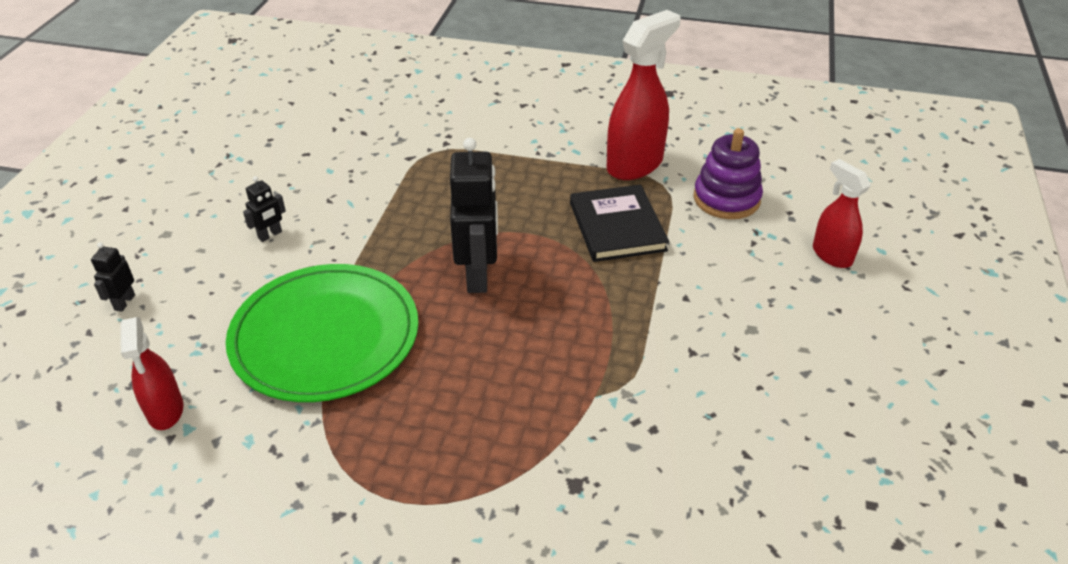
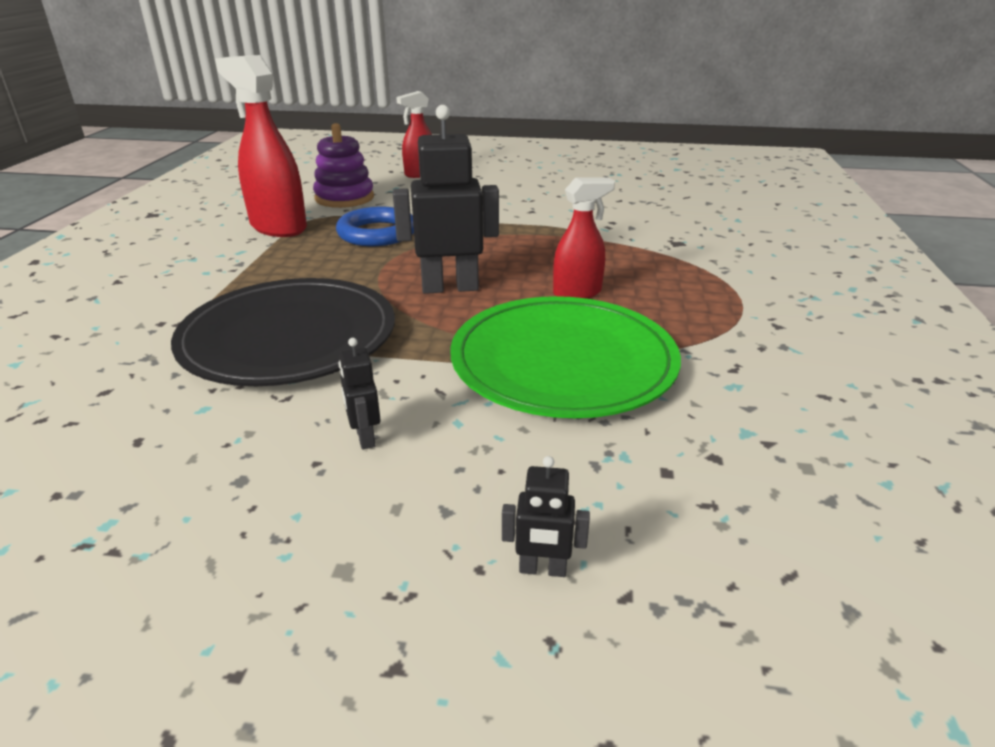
camera: 95 degrees left, 10 degrees down
red spray bottle [120,317,184,430] -> red spray bottle moved to [553,177,615,299]
black robot [243,176,286,242] -> black robot turned 150 degrees counterclockwise [339,338,381,450]
black book [570,184,669,262] -> blue ring [336,207,414,246]
none -> black plate [171,278,395,386]

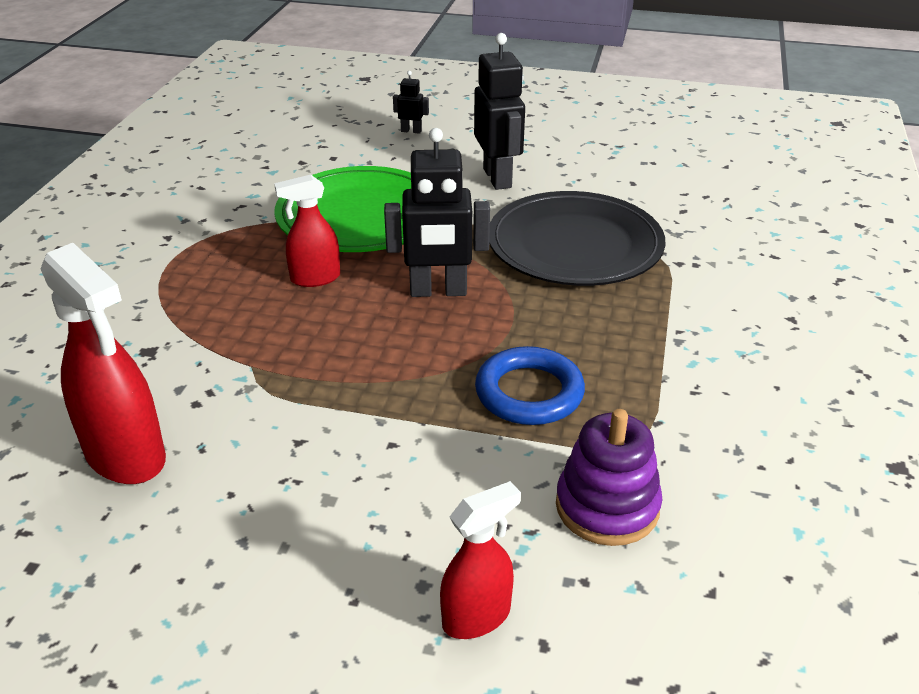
camera: 175 degrees left, 5 degrees up
red spray bottle [215,55,307,237] -> red spray bottle moved to [41,243,166,484]
black robot [339,338,381,450] -> black robot [474,33,525,190], size x2.15

